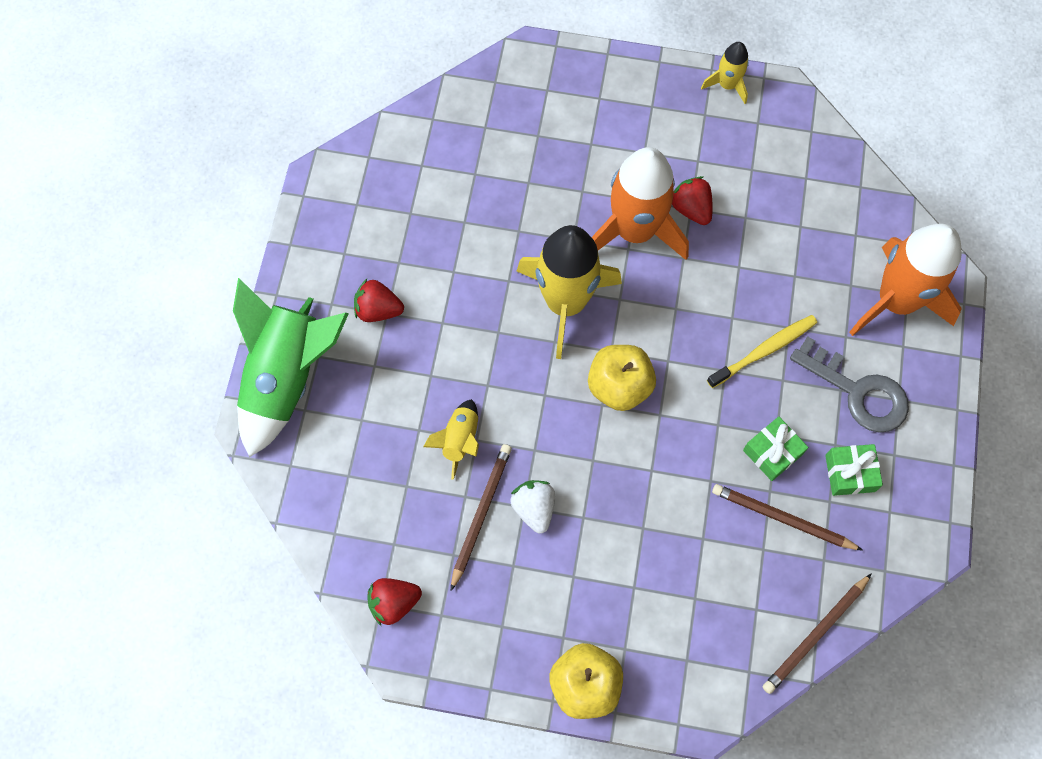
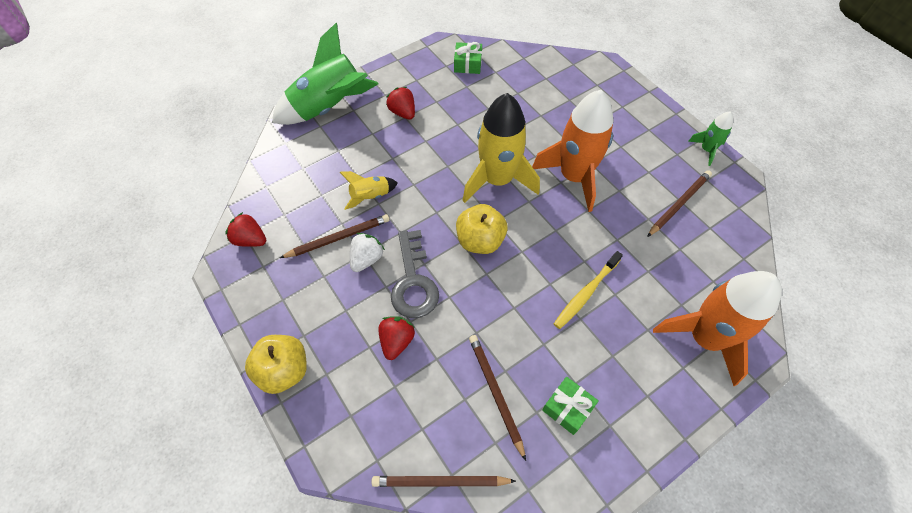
camera: 45 degrees right, 10 degrees down
red strawberry [672,176,713,225] -> red strawberry moved to [378,316,415,360]
yellow rocket [701,42,749,104] -> green rocket [688,111,733,166]
yellow toothbrush [707,315,817,388] -> yellow toothbrush turned 120 degrees clockwise [554,251,623,329]
green gift [743,417,808,481] -> green gift moved to [454,42,482,74]
grey key [790,336,909,433] -> grey key moved to [391,230,439,318]
none -> brown pencil [647,170,712,237]

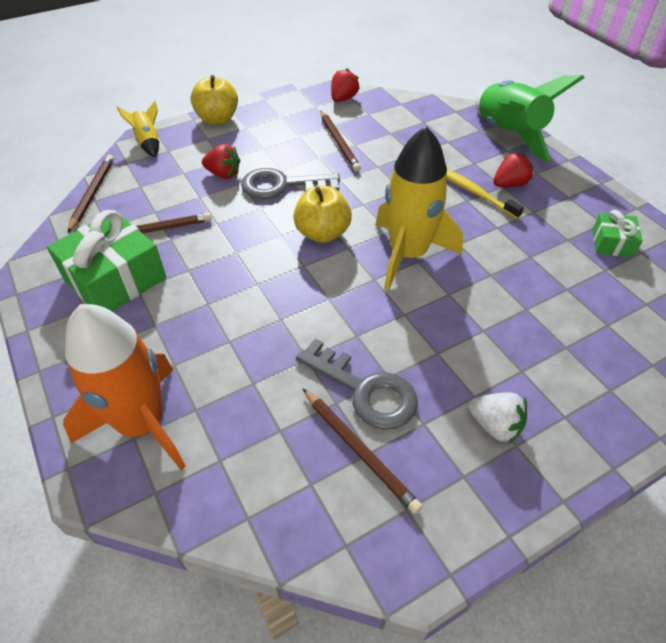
camera: 95 degrees right, 10 degrees down
yellow rocket [340,171,398,210] -> yellow rocket moved to [117,101,159,157]
white strawberry [350,233,385,272] -> white strawberry moved to [469,392,527,443]
orange rocket [532,90,614,212] -> none
green gift [542,377,599,435] -> green gift [47,210,166,311], size x1.93
yellow toothbrush [554,251,623,329] -> yellow toothbrush moved to [447,169,524,219]
green rocket [688,111,733,166] -> none
none -> grey key [296,338,418,430]

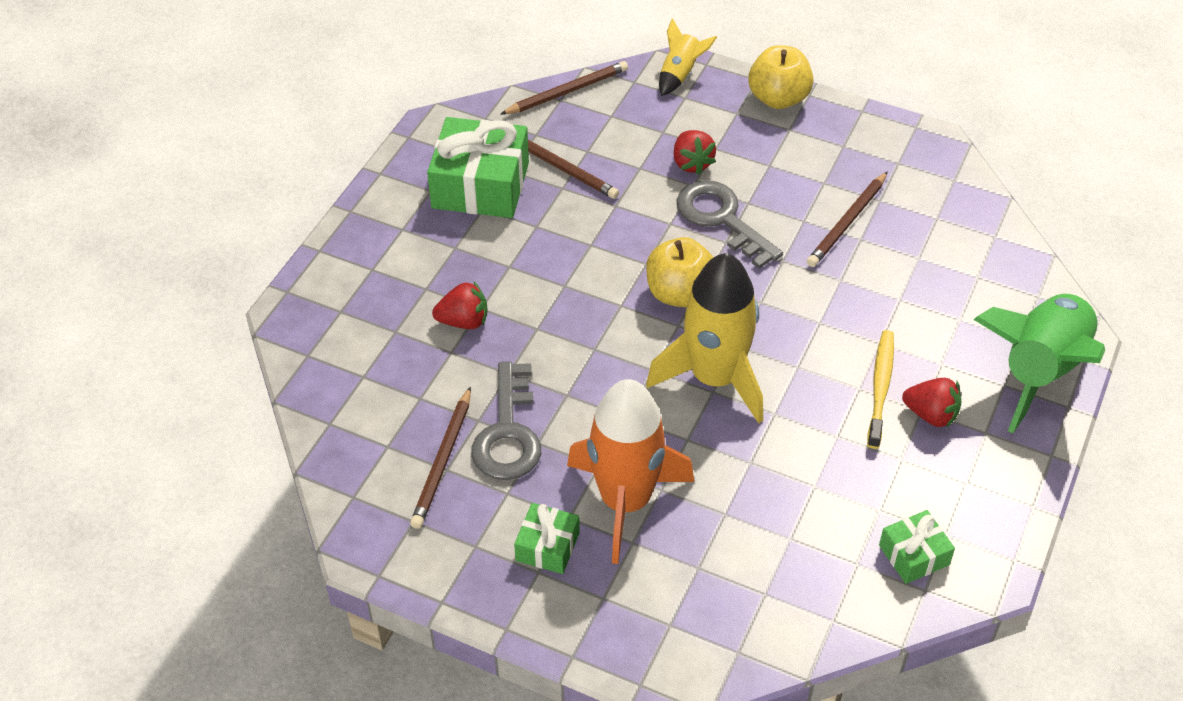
camera: 55 degrees right, 0 degrees up
orange rocket [63,304,186,470] -> orange rocket moved to [567,379,694,564]
red strawberry [331,68,360,102] -> red strawberry moved to [432,282,488,329]
white strawberry [469,392,527,443] -> green gift [514,503,580,574]

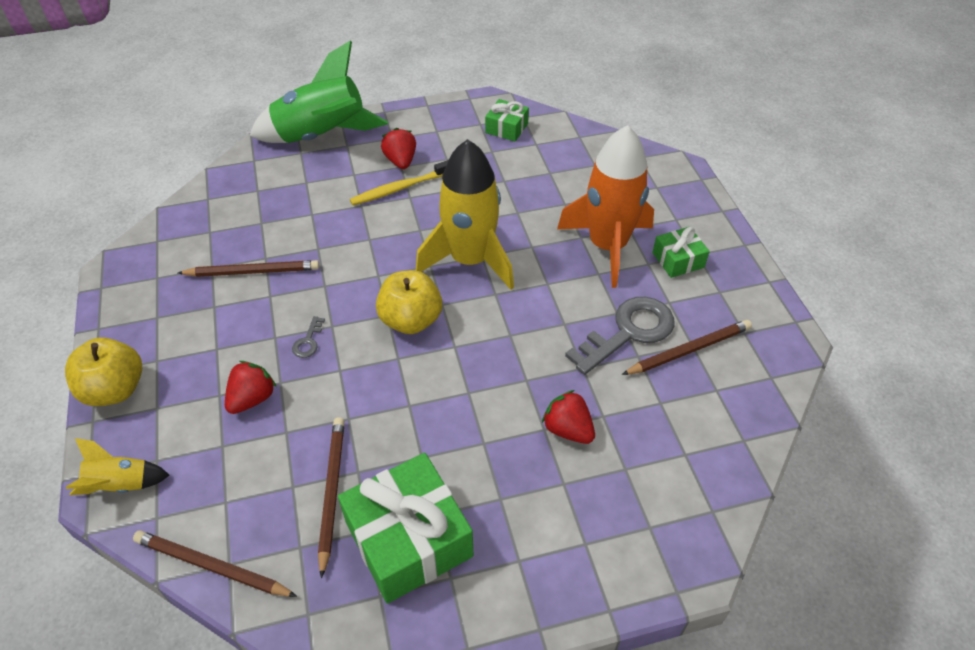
camera: 130 degrees left, 0 degrees up
grey key [676,180,783,269] -> grey key [292,316,325,358], size x0.42

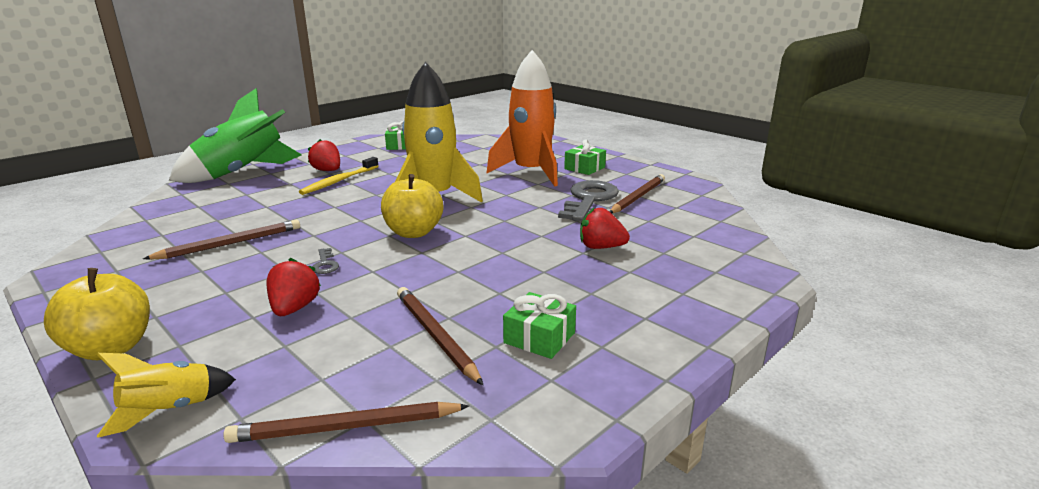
camera: 30 degrees left, 25 degrees down
green gift [338,453,473,604] -> green gift [503,292,576,359], size x0.52

